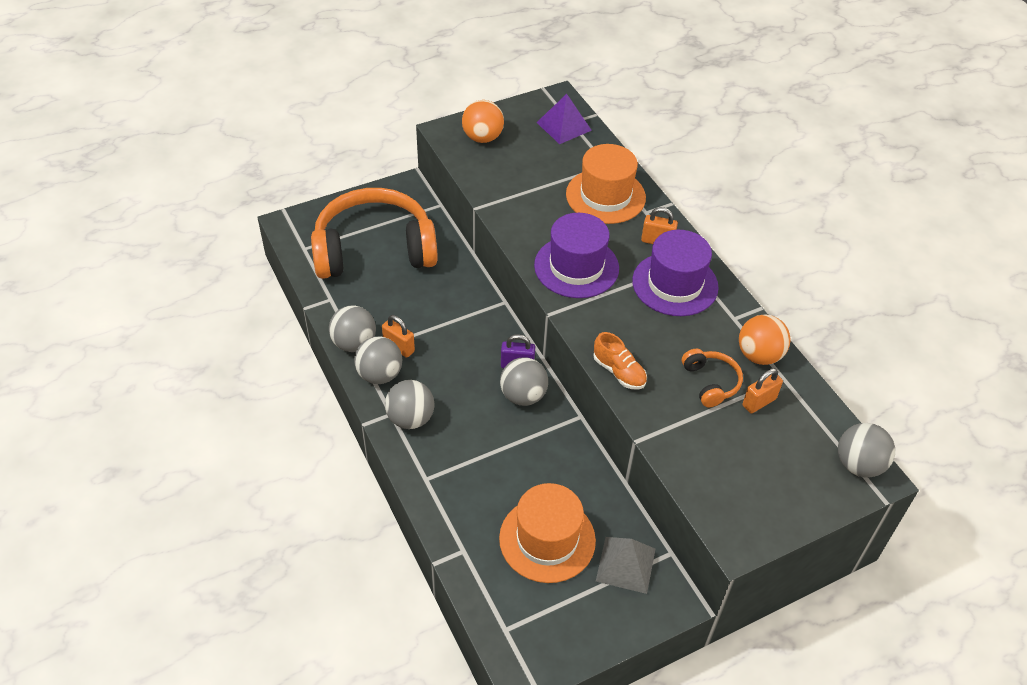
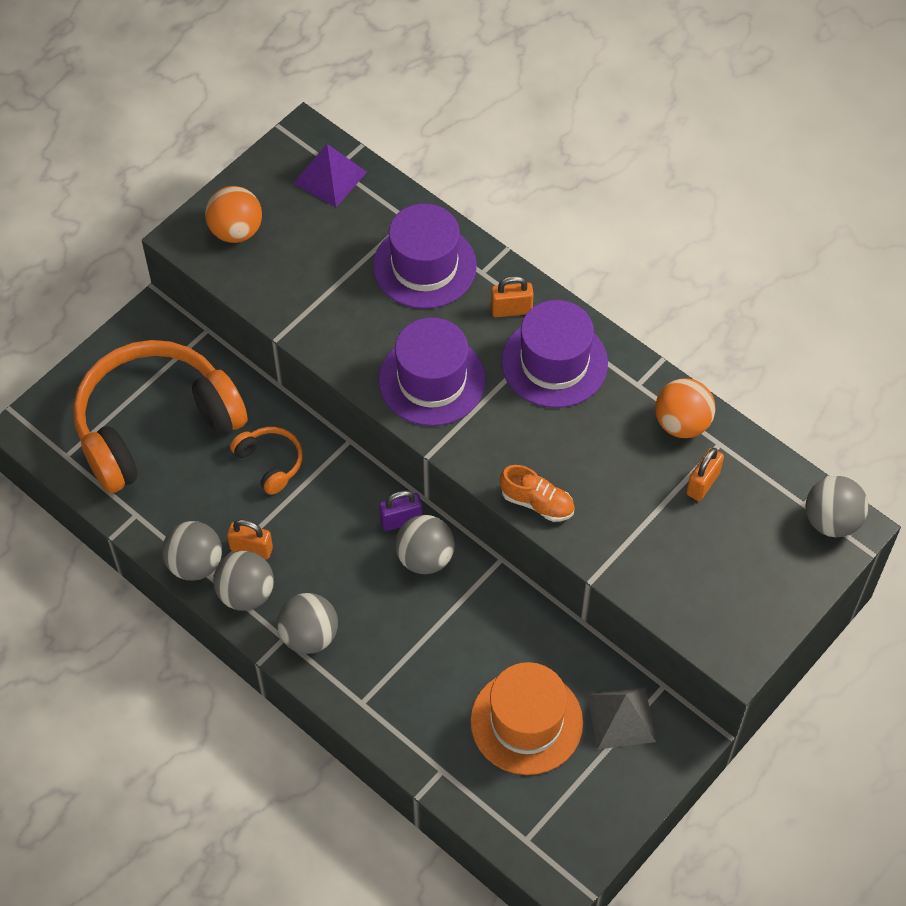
camera: 20 degrees left, 10 degrees up
orange hat [566,144,646,224] -> purple hat [373,203,477,309]
orange headphones [682,349,743,407] -> orange headphones moved to [230,427,303,495]

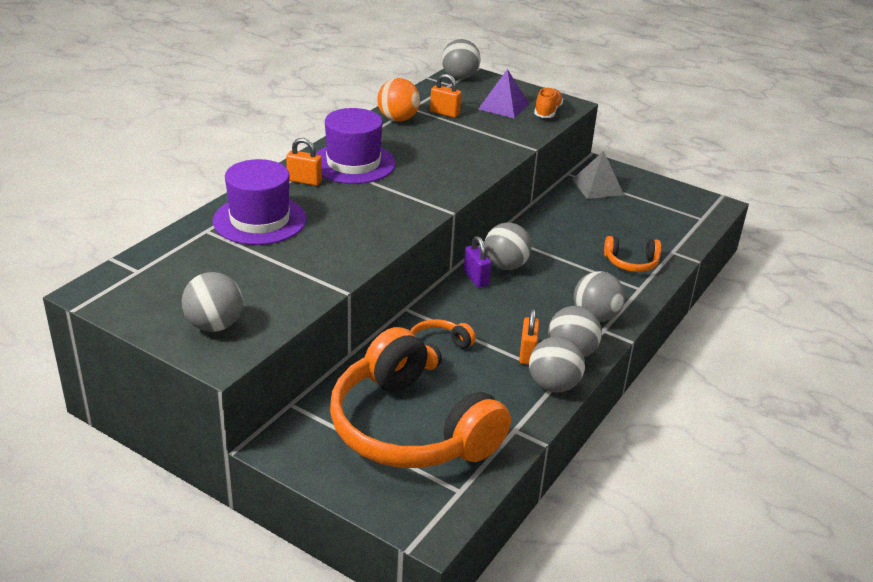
camera: 100 degrees left, 25 degrees down
orange ball [205,186,262,243] -> grey ball [182,272,243,332]
purple pyramid [293,144,367,207] -> purple pyramid moved to [478,69,529,119]
purple hat [378,317,486,426] -> none
orange hat [470,662,583,775] -> none
orange padlock [491,276,534,317] -> orange padlock turned 60 degrees counterclockwise [286,138,322,186]
orange shoe [500,465,575,522] -> orange shoe moved to [534,87,563,118]
none -> orange headphones [604,236,661,272]

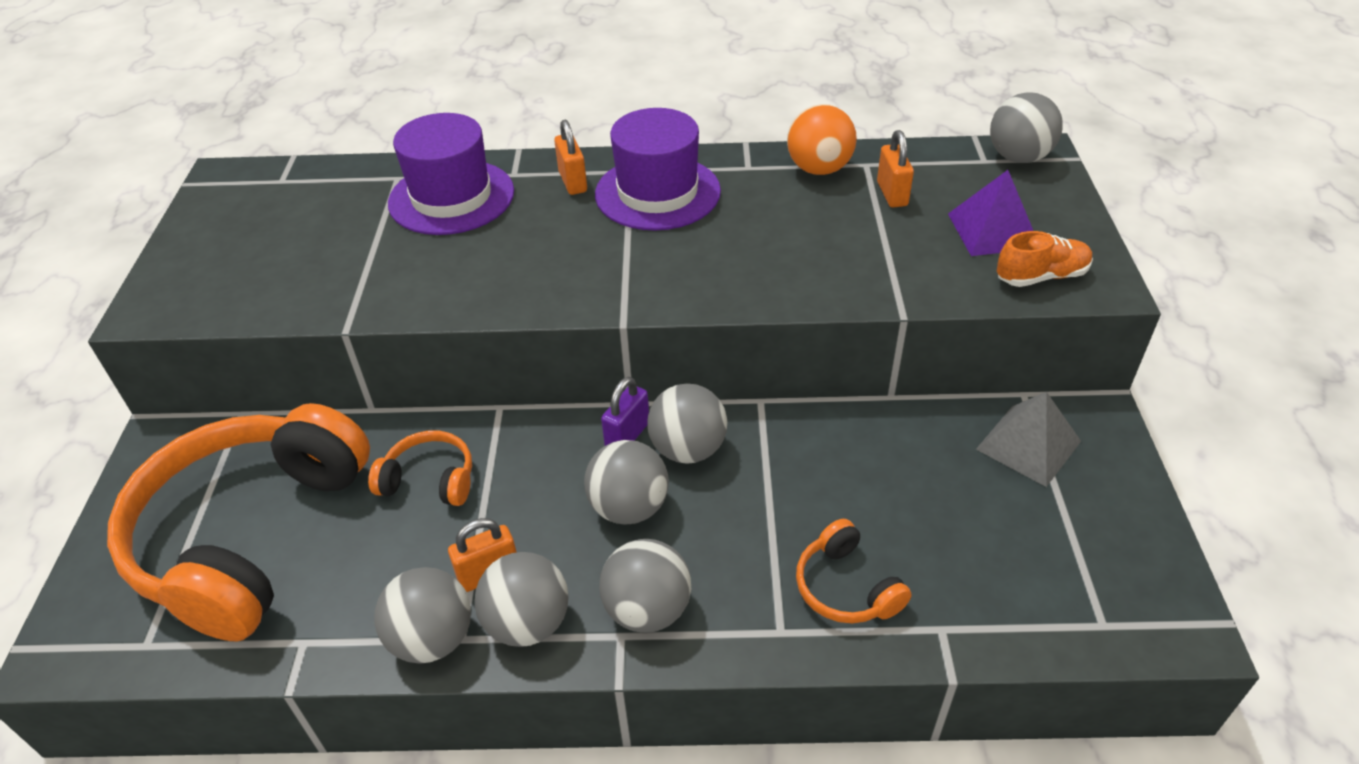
camera: 60 degrees right, 10 degrees up
grey ball [182,272,243,332] -> grey ball moved to [584,440,669,524]

